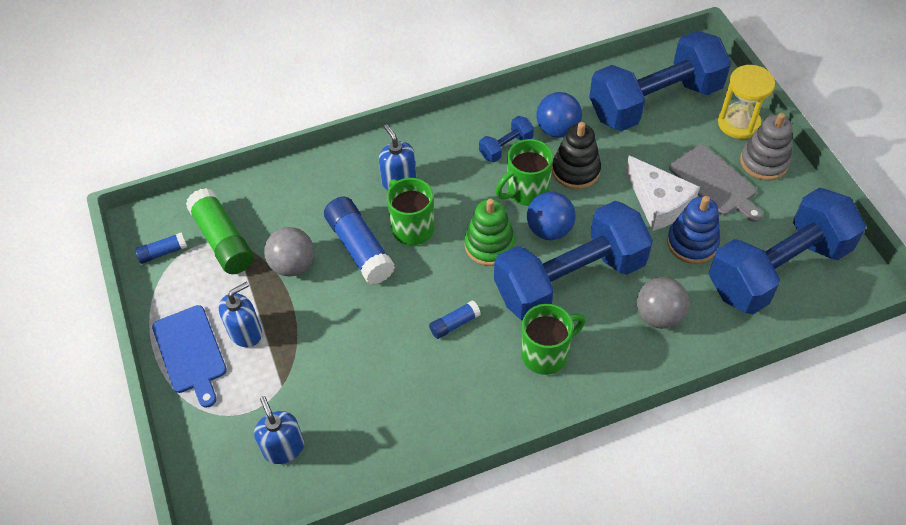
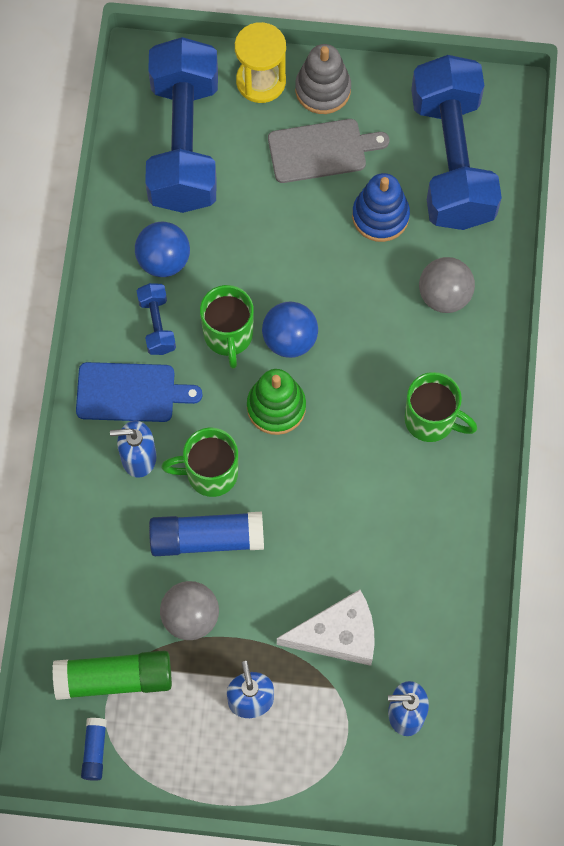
camera: 65 degrees left, 15 degrees up
blue cutting board [152,305,227,408] -> blue cutting board moved to [76,362,203,422]
blue glue stick [429,300,481,339] -> none
blue dumbbell [494,201,653,321] -> none
green mug [521,304,585,375] -> green mug turned 120 degrees clockwise [404,372,477,442]
black stacking toy [552,122,601,189] -> none
white cheese [626,156,700,231] -> white cheese moved to [277,589,375,666]

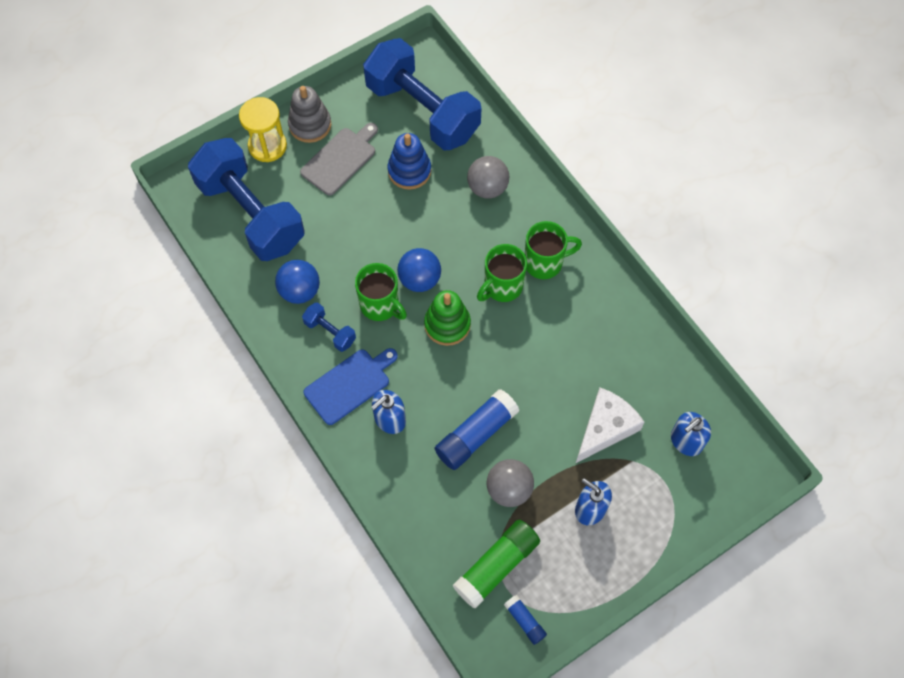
camera: 40 degrees left, 5 degrees down
green mug [161,428,238,497] -> green mug moved to [477,244,527,302]

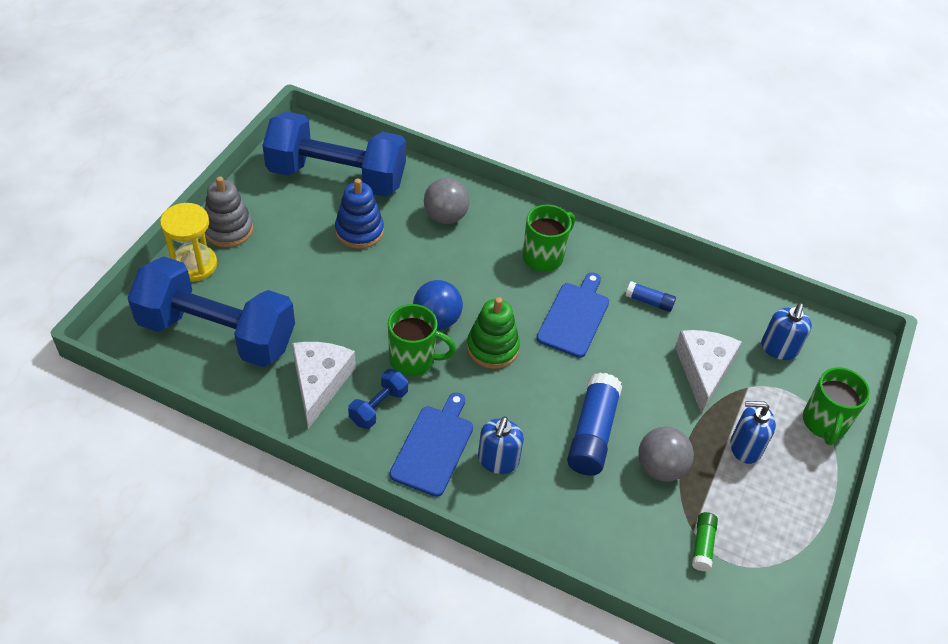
camera: 35 degrees left, 15 degrees down
blue ball [275,260,320,304] -> white cheese [292,342,356,429]
grey cutting board [300,123,378,196] -> none
blue dumbbell [302,302,356,352] -> blue dumbbell turned 60 degrees counterclockwise [348,369,408,429]
green glue stick [453,519,540,608] -> green glue stick [692,512,718,571], size x0.51
green mug [477,244,527,302] -> green mug moved to [803,367,870,445]
blue glue stick [504,595,547,645] -> blue glue stick moved to [625,281,676,312]
none -> blue cutting board [537,272,609,358]

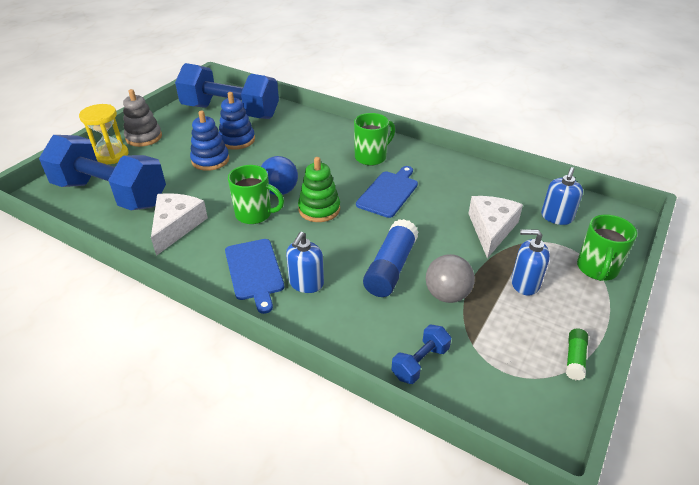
camera: 10 degrees right, 10 degrees down
blue dumbbell [348,369,408,429] -> blue dumbbell moved to [391,324,451,384]
blue cutting board [390,392,473,497] -> blue cutting board turned 135 degrees clockwise [225,239,284,314]
grey ball [424,178,470,224] -> none
blue glue stick [625,281,676,312] -> none
green glue stick [692,512,718,571] -> green glue stick moved to [566,328,588,380]
none -> blue stacking toy [190,110,229,171]

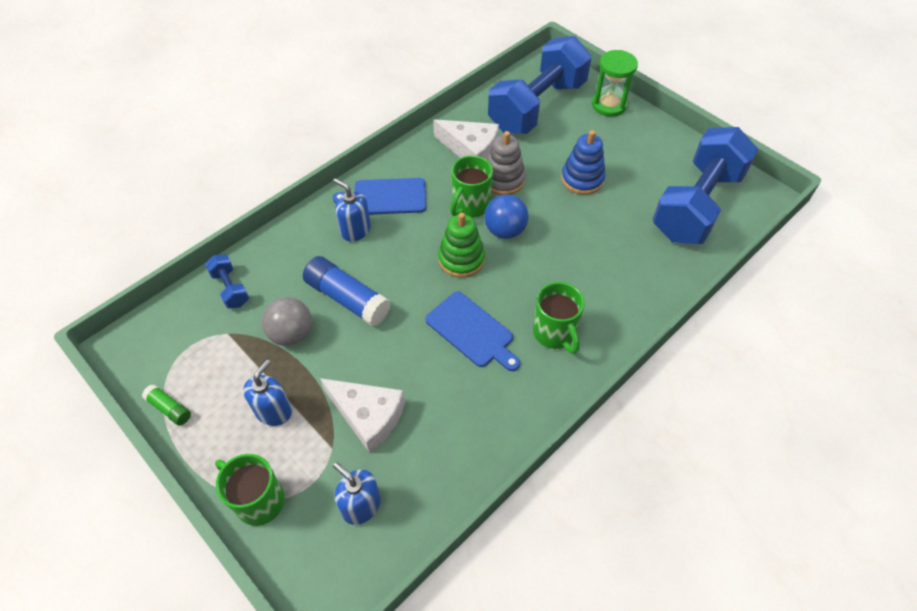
camera: 105 degrees right, 15 degrees up
yellow hourglass [79,104,129,164] -> green hourglass [592,50,638,117]
grey stacking toy [123,89,162,147] -> grey stacking toy moved to [487,131,526,195]
blue stacking toy [219,92,255,150] -> none

